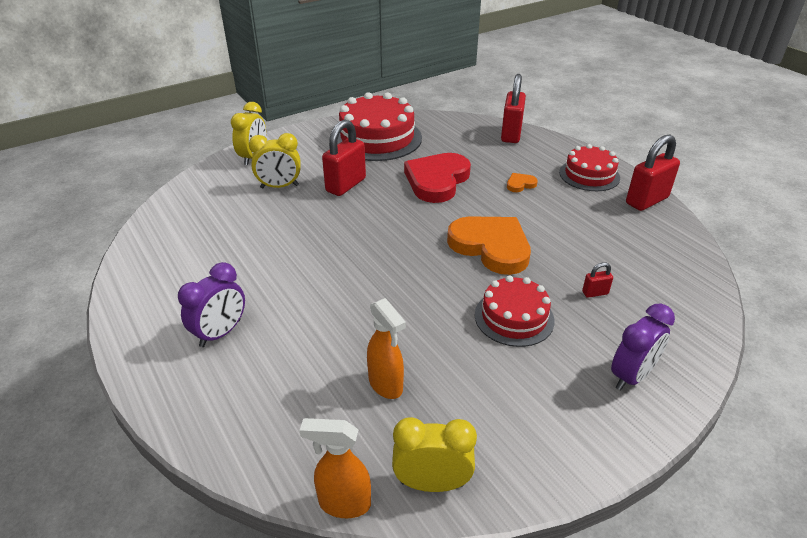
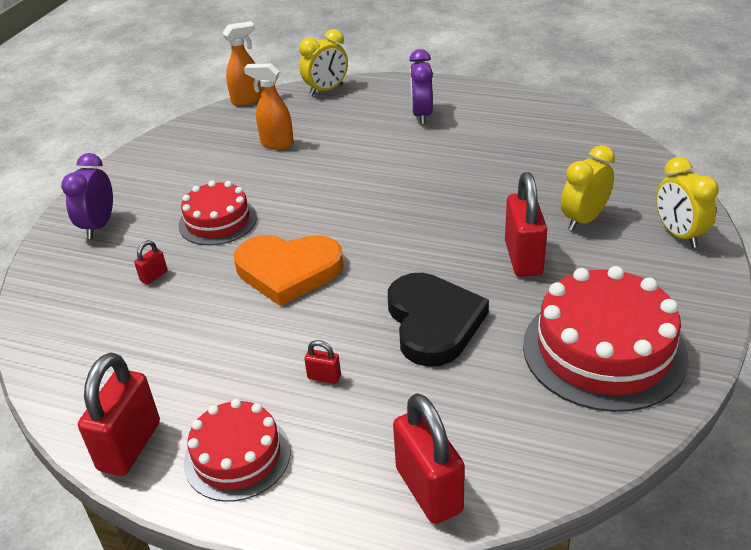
camera: 145 degrees right, 0 degrees up
yellow clock [392,417,477,492] -> yellow clock moved to [299,29,348,96]
red heart [404,153,471,203] -> black heart [388,273,489,367]
orange heart [507,173,538,192] -> red padlock [304,340,341,384]

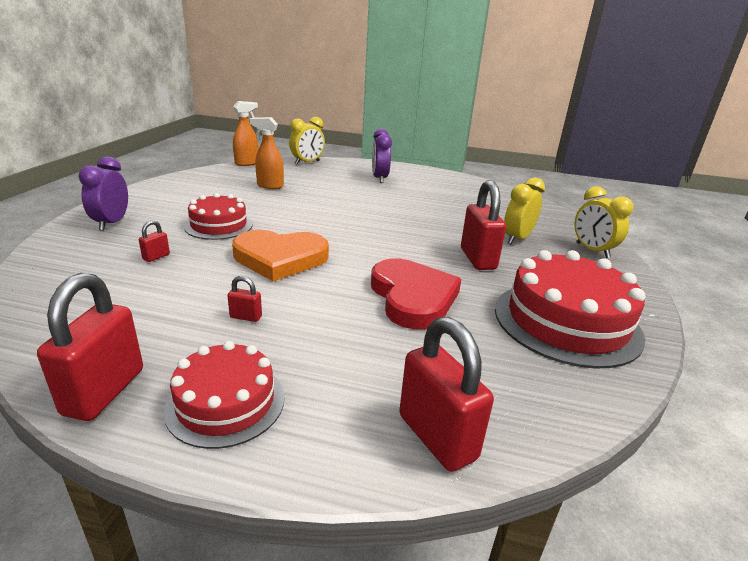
camera: 10 degrees left, 10 degrees down
red padlock [304,340,341,384] -> red padlock moved to [227,276,262,322]
black heart [388,273,489,367] -> red heart [371,258,461,329]

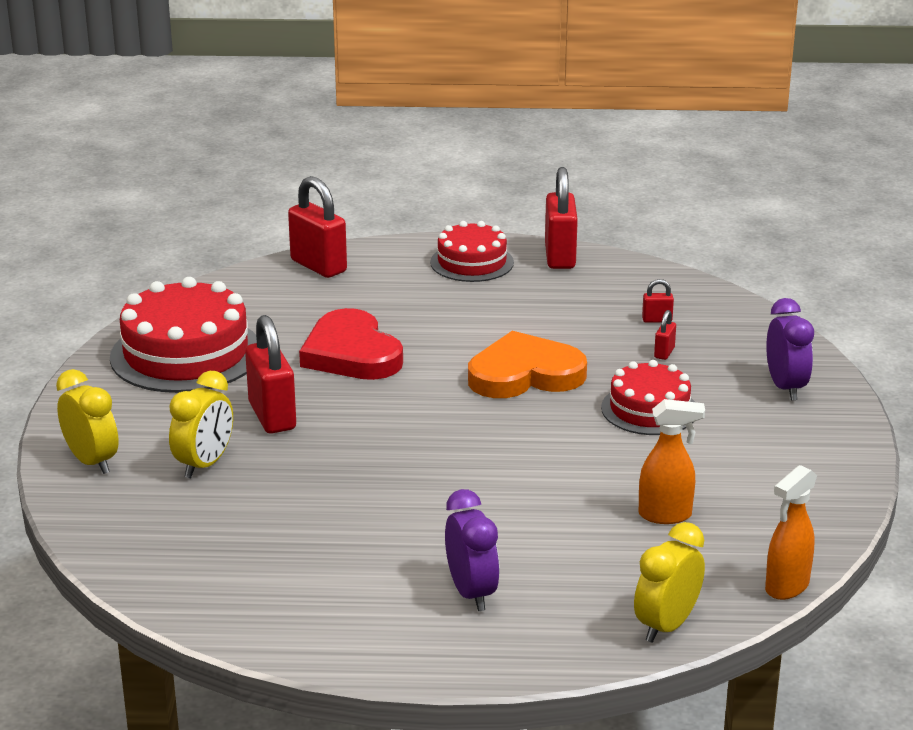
camera: 170 degrees right, 0 degrees up
red padlock [227,276,262,322] -> red padlock moved to [642,279,674,323]

